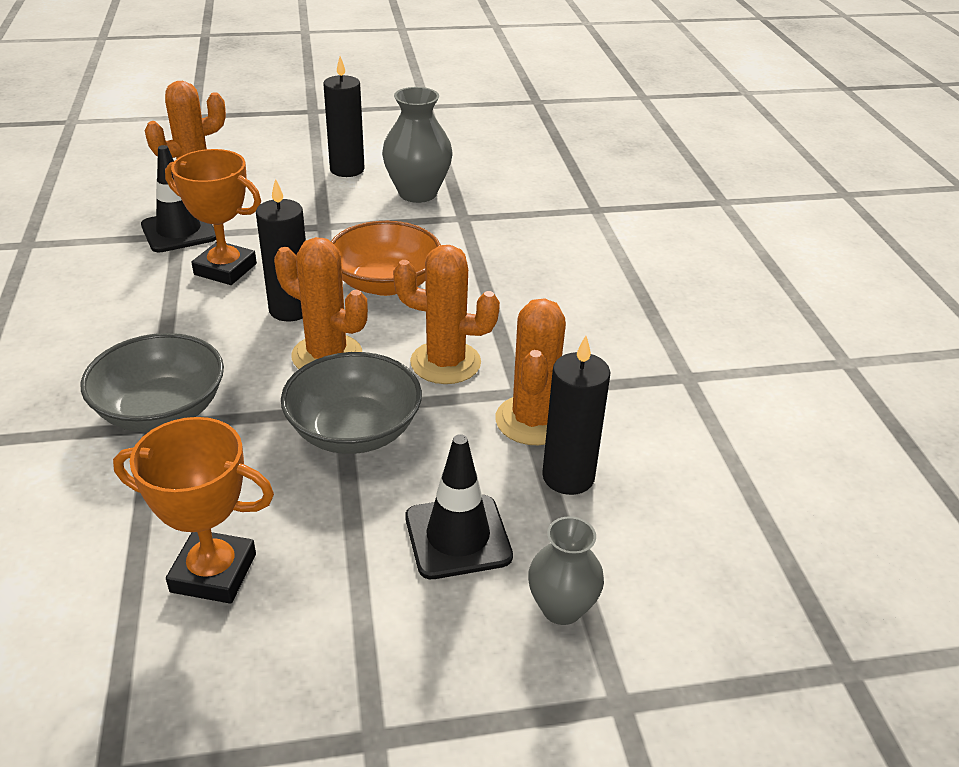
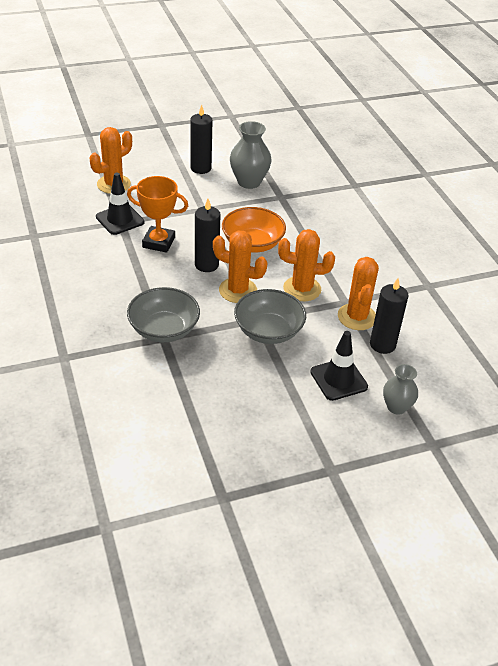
camera: 10 degrees left, 5 degrees up
orange trophy [113,417,274,603] -> none

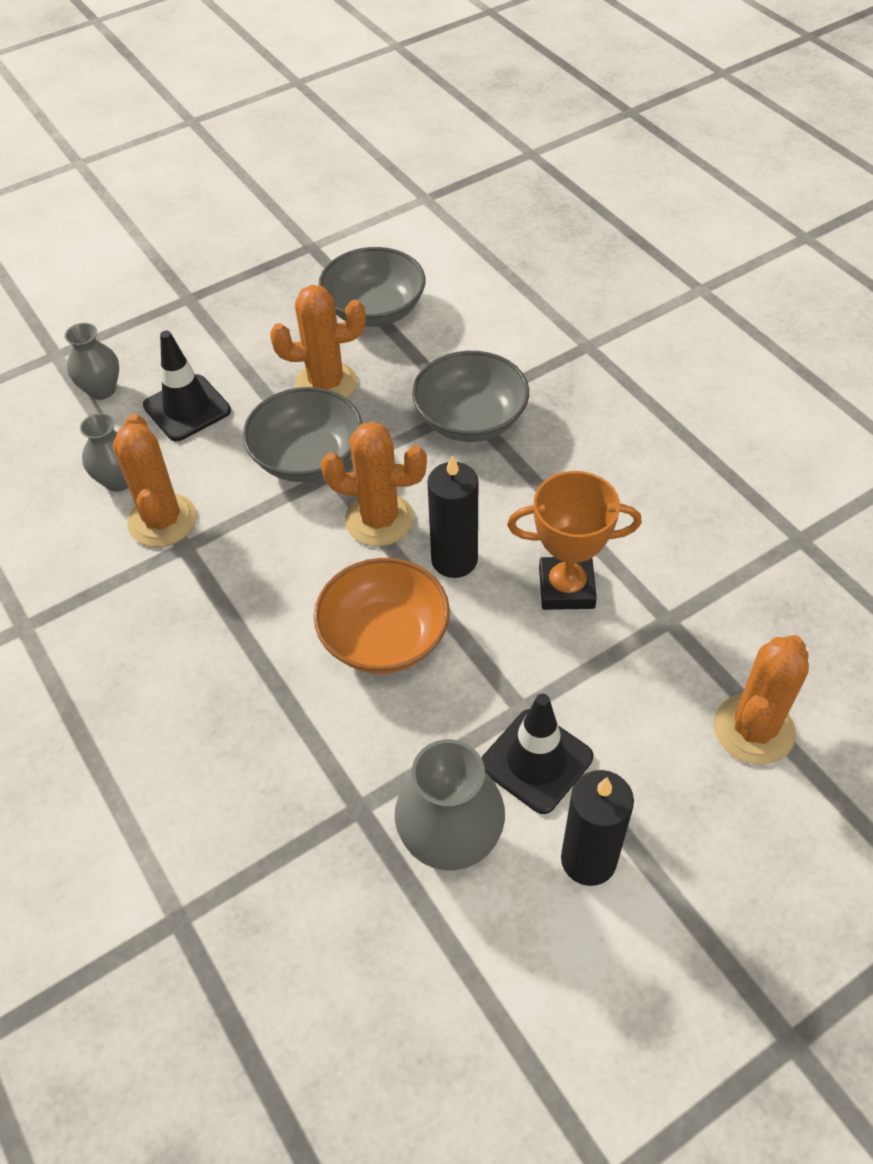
camera: 170 degrees right, 10 degrees up
black traffic cone [96,173,144,235] -> black traffic cone moved to [481,694,593,814]
orange cactus [278,229,335,301] -> orange cactus moved to [270,285,366,398]
black candle [370,278,408,354] -> grey vase [80,413,128,492]
none -> grey bowl [318,247,426,327]

